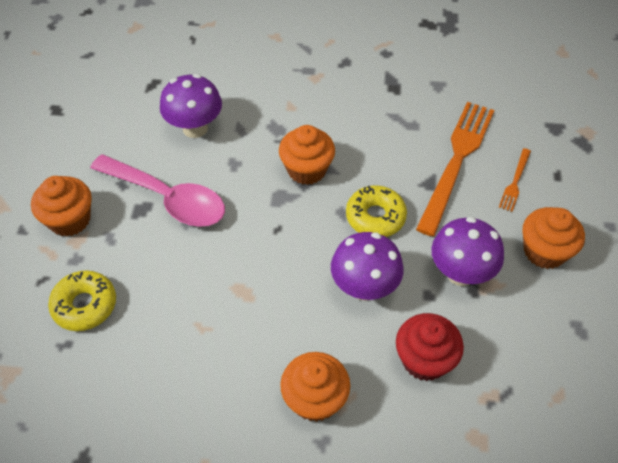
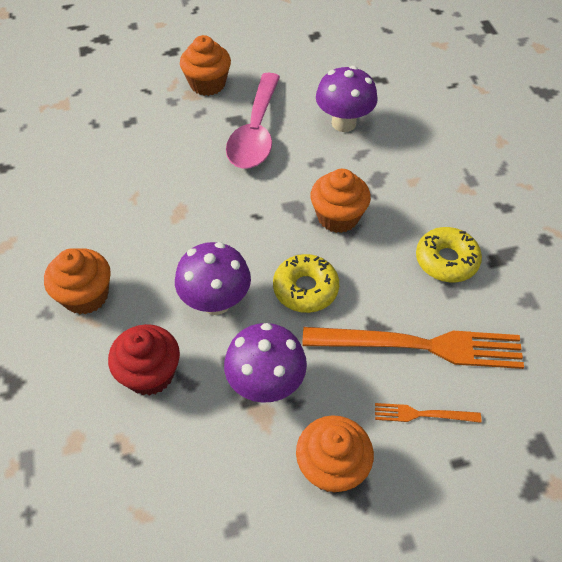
camera: 70 degrees right, 0 degrees up
yellow donut [48,271,116,331] -> yellow donut moved to [416,227,482,282]

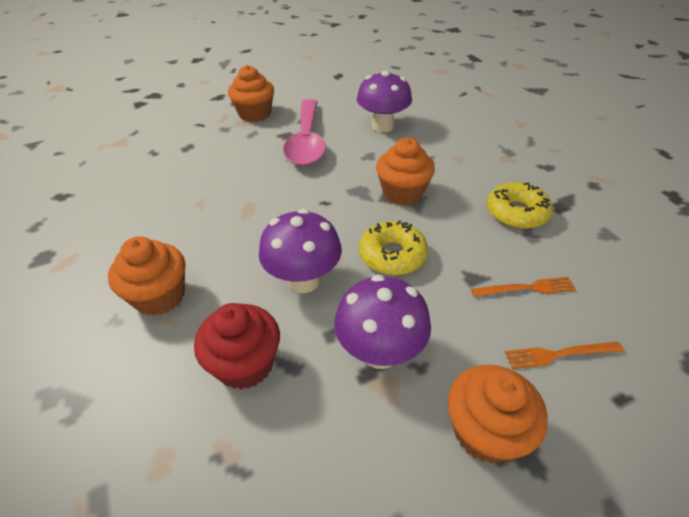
camera: 10 degrees left, 10 degrees down
orange fork [302,327,524,369] -> orange fork [471,277,576,297], size x0.45

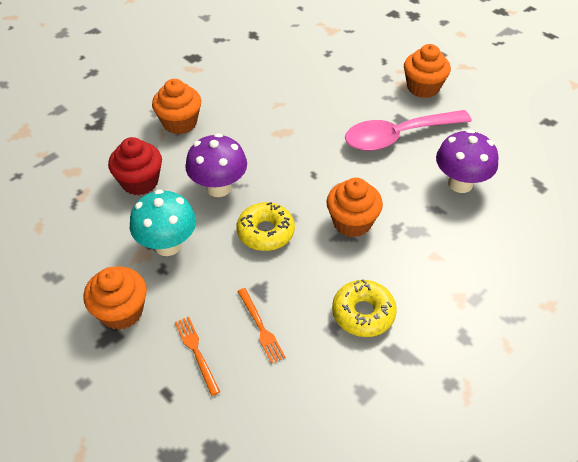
camera: 70 degrees right, 5 degrees up
purple mushroom [334,275,431,369] -> turquoise mushroom [130,189,196,256]

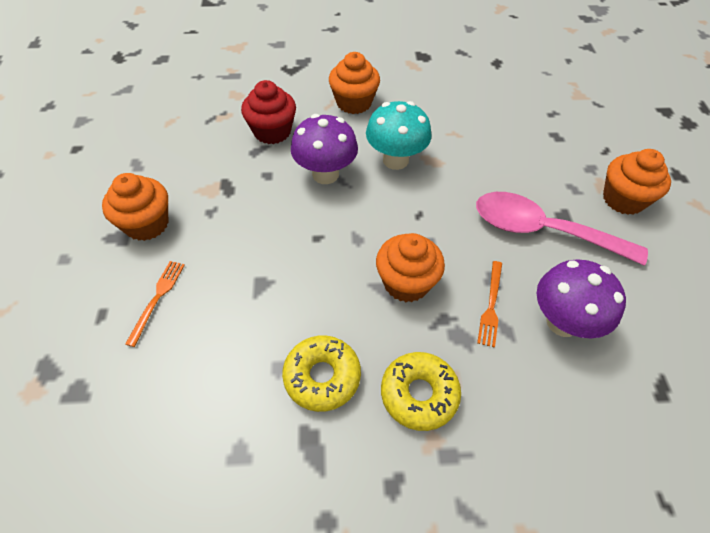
camera: 40 degrees right, 5 degrees up
turquoise mushroom [130,189,196,256] -> turquoise mushroom moved to [366,101,431,170]
yellow donut [236,202,295,251] -> yellow donut moved to [381,352,461,431]
orange fork [237,288,286,364] -> orange fork moved to [477,261,502,348]

